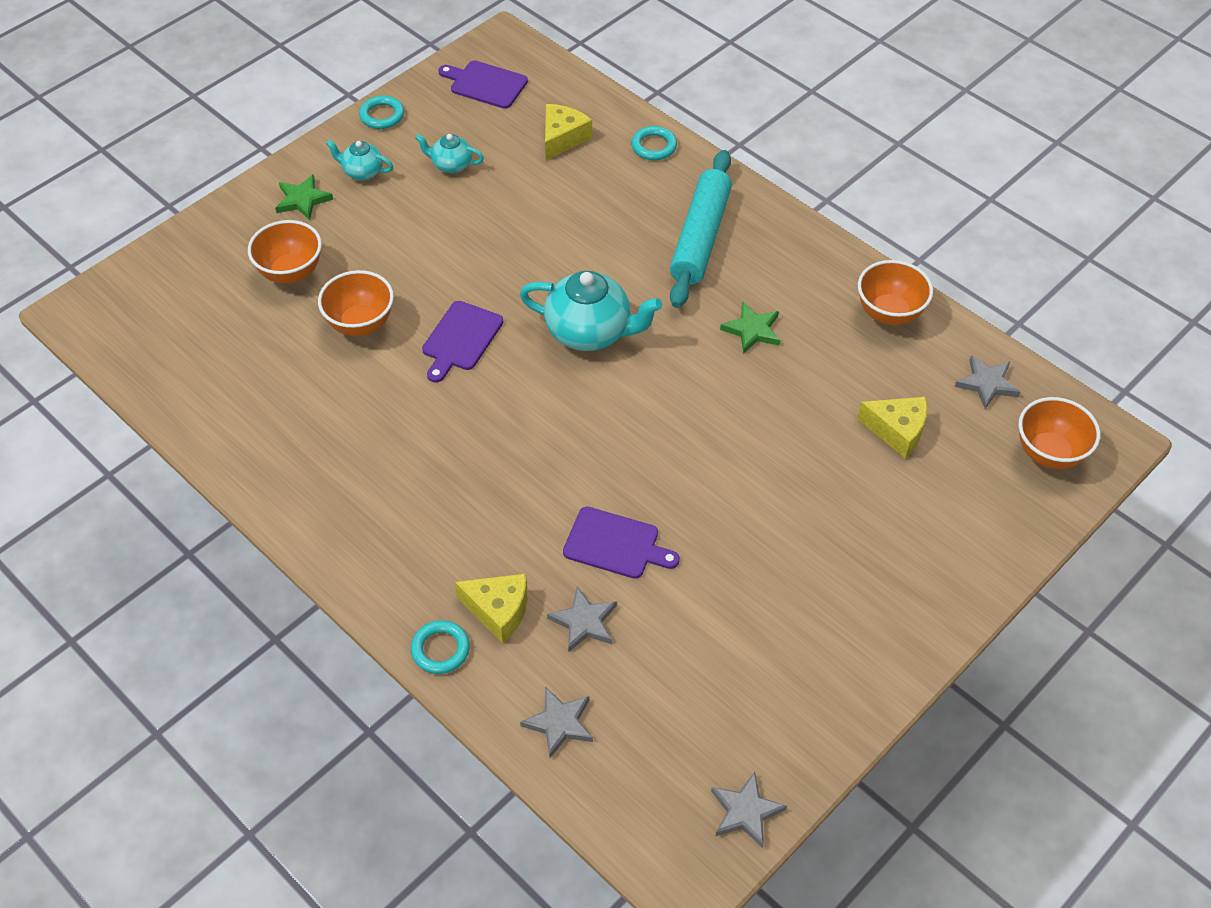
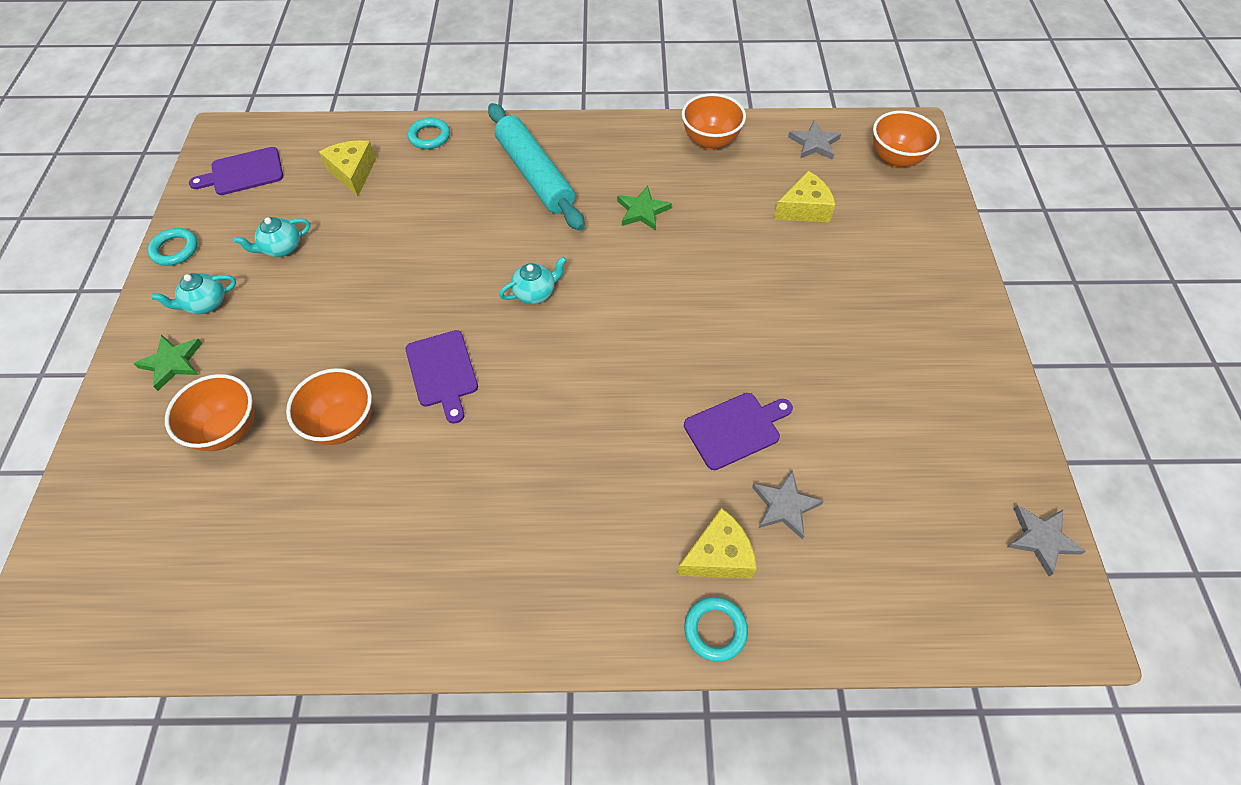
camera: 45 degrees left, 5 degrees up
turquoise teapot [519,271,662,351] -> turquoise teapot [499,257,567,304], size x0.53
grey star [520,687,593,758] -> none

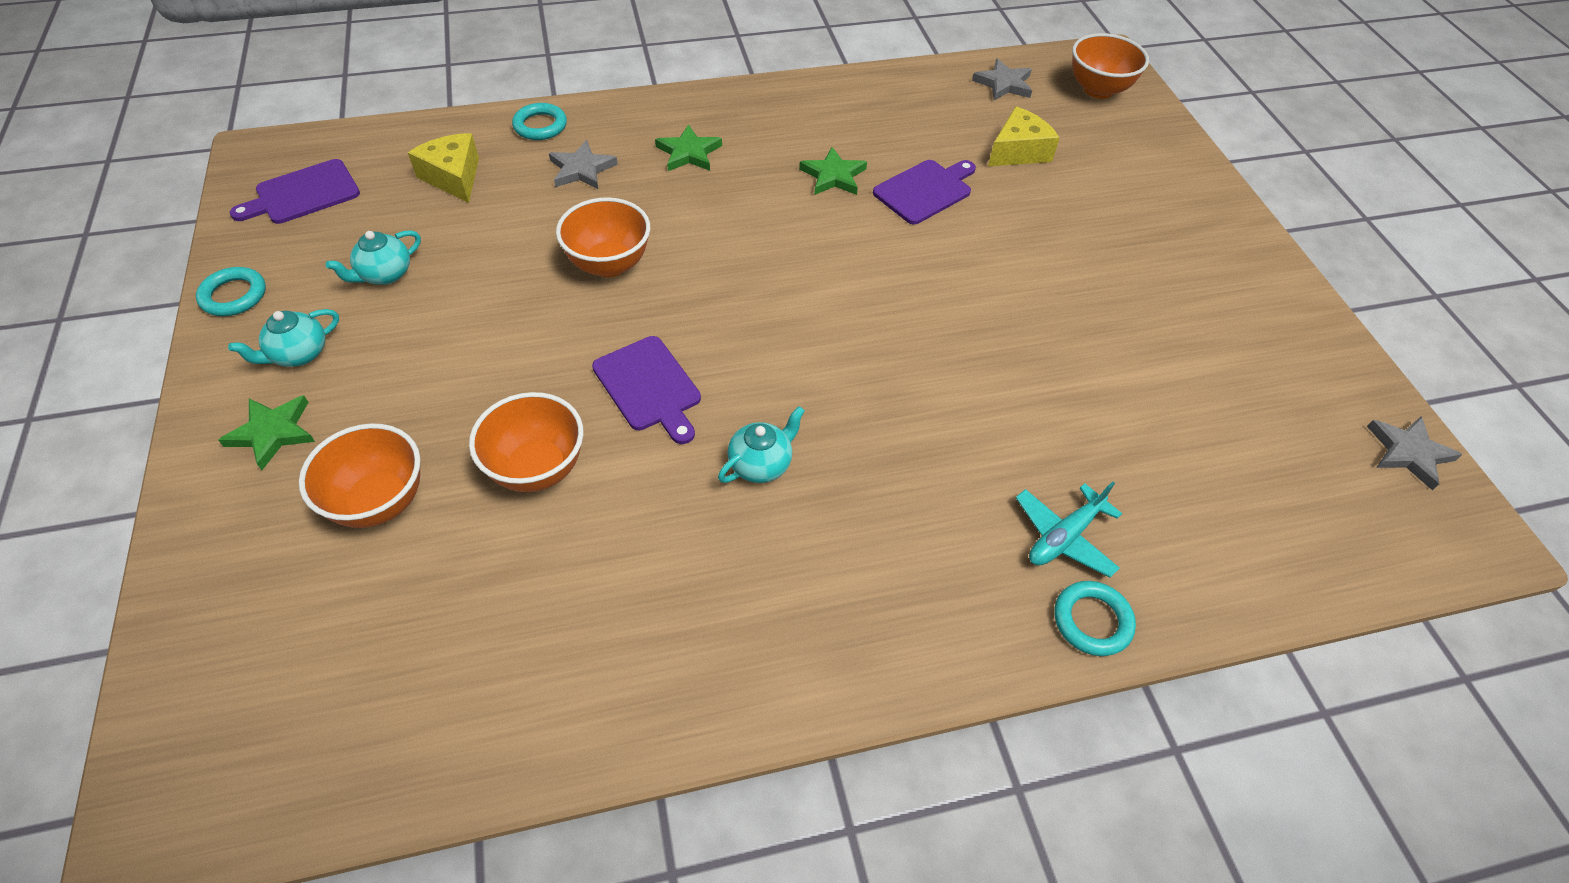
camera: 15 degrees left, 5 degrees down
turquoise rolling pin [488,103,585,231] -> green star [655,124,722,171]
turquoise teapot [499,257,567,304] -> turquoise teapot moved to [718,406,805,483]
yellow cheese [677,508,757,579] -> turquoise plane [1016,482,1122,578]
orange bowl [682,93,746,150] -> orange bowl moved to [556,197,650,277]
purple cutting board [684,393,793,470] -> purple cutting board moved to [873,160,976,224]
grey star [752,471,824,539] -> grey star moved to [549,140,618,189]

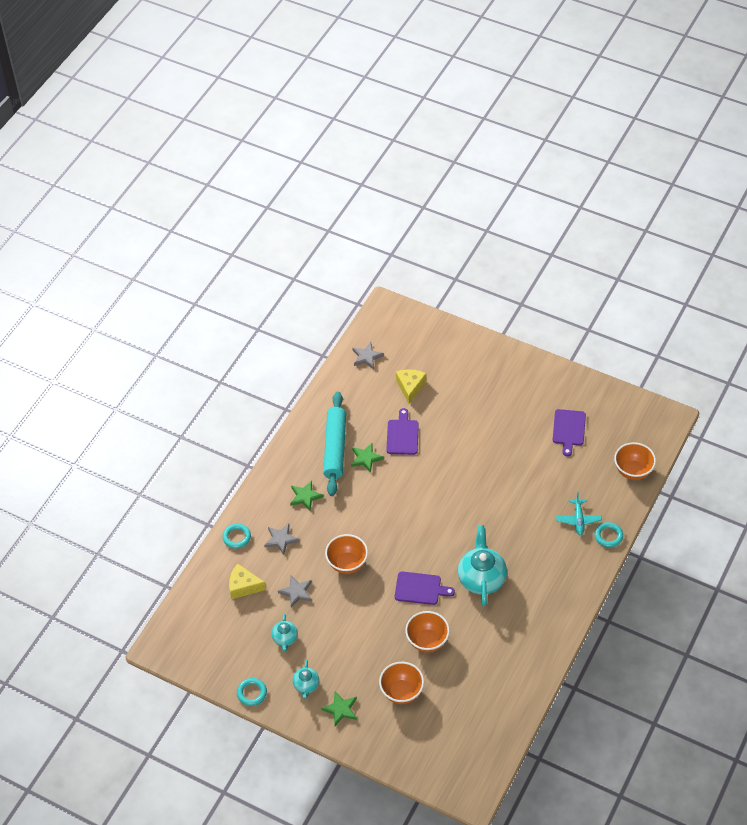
camera: 45 degrees left, 0 degrees up
purple cutting board [230,159,360,224] -> purple cutting board moved to [553,409,586,457]
turquoise teapot [718,406,805,483] -> turquoise teapot [458,525,507,606], size x1.90
orange bowl [1072,33,1149,99] -> orange bowl moved to [614,442,656,480]
grey star [1367,416,1463,490] -> grey star moved to [278,576,312,608]
none -> turquoise rolling pin [323,392,346,496]

